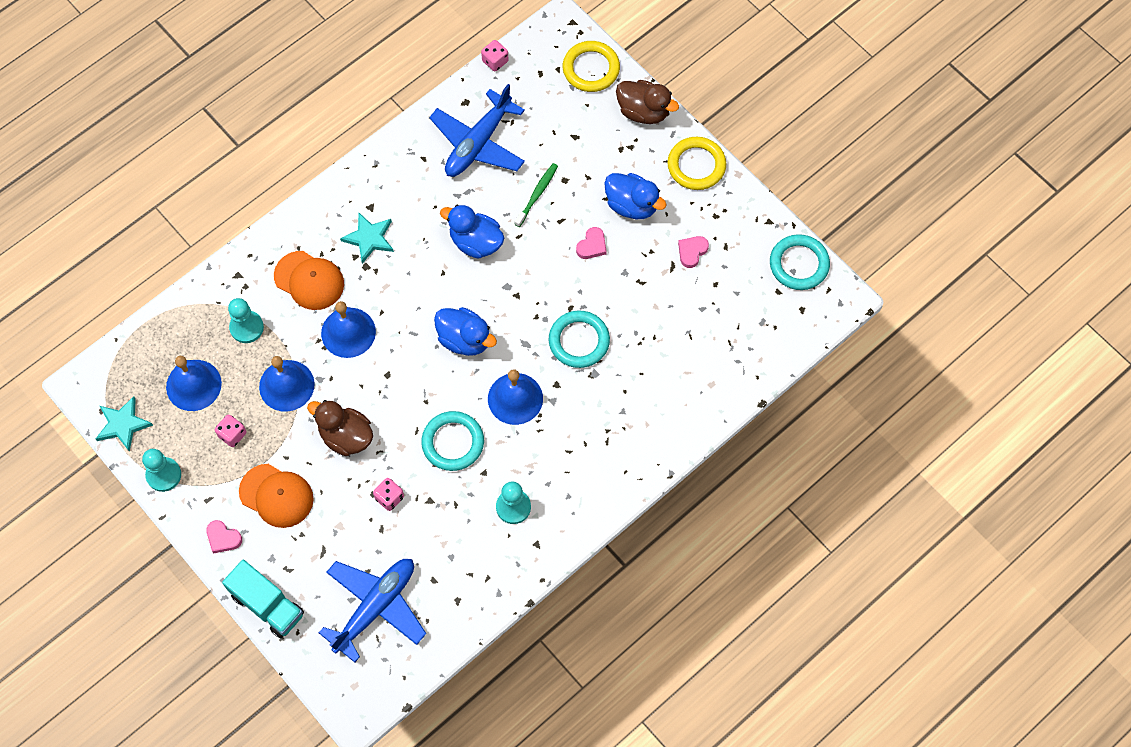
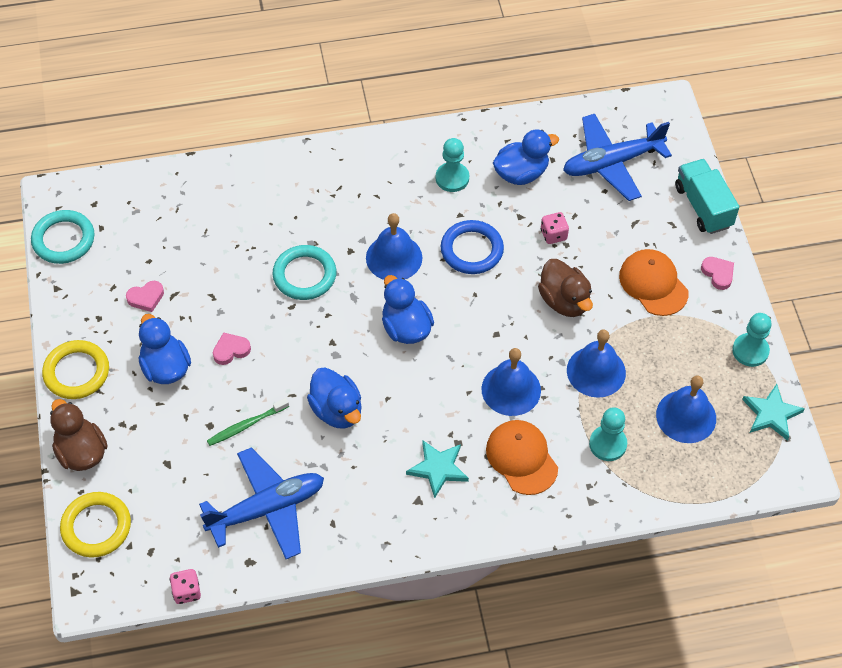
camera: 150 degrees left, 10 degrees down
pink dice [215,414,246,447] -> none
turquoise ring [421,411,484,471] -> blue ring [441,220,504,274]
none -> blue duck [493,130,559,185]

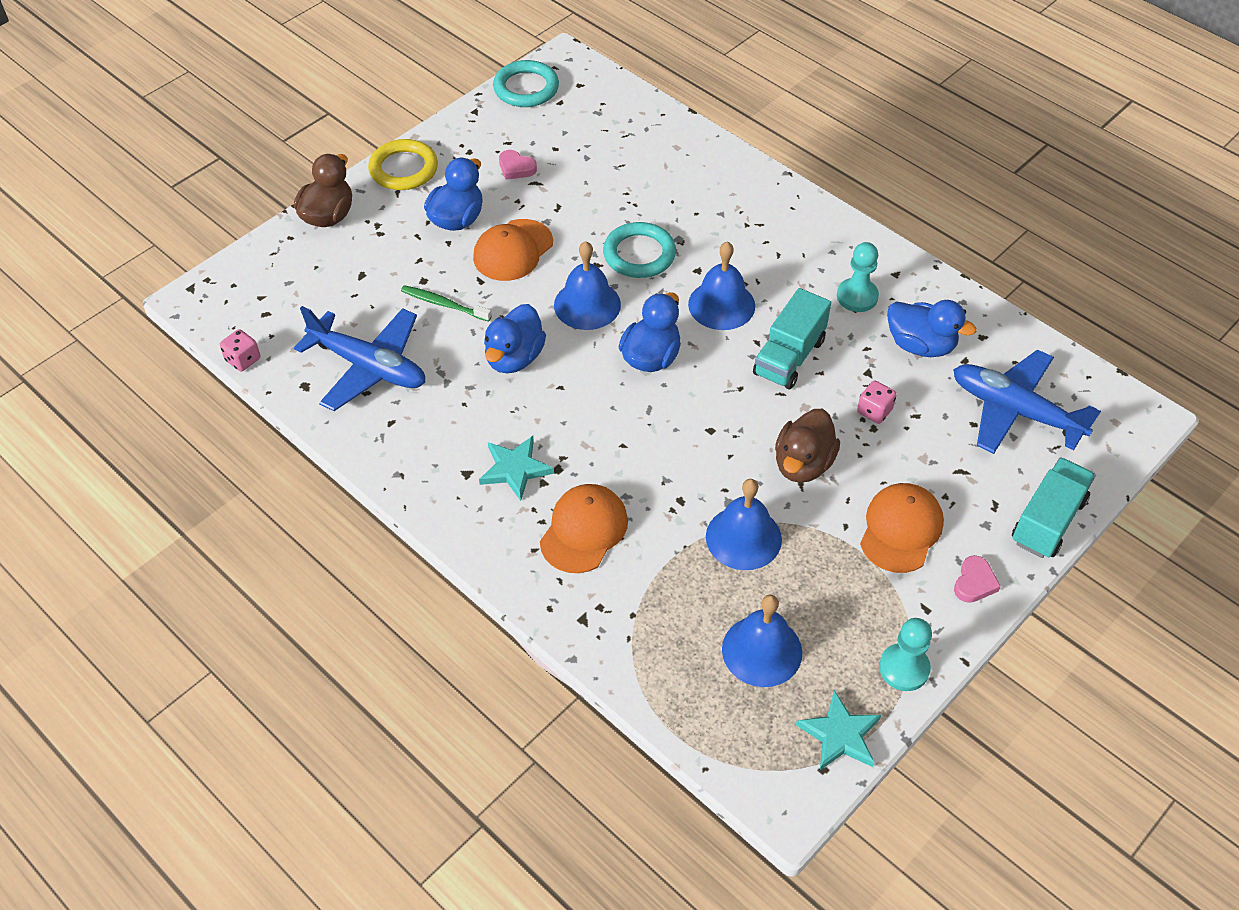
camera: 55 degrees right, 5 degrees down
yellow ring [60,492,131,558] -> none
pink heart [213,332,251,365] -> orange cap [473,219,553,281]
blue ring [441,220,504,274] -> turquoise truck [753,288,831,389]
blue bell [481,348,541,416] -> blue bell moved to [554,241,621,330]
turquoise pawn [589,407,627,461] -> none

